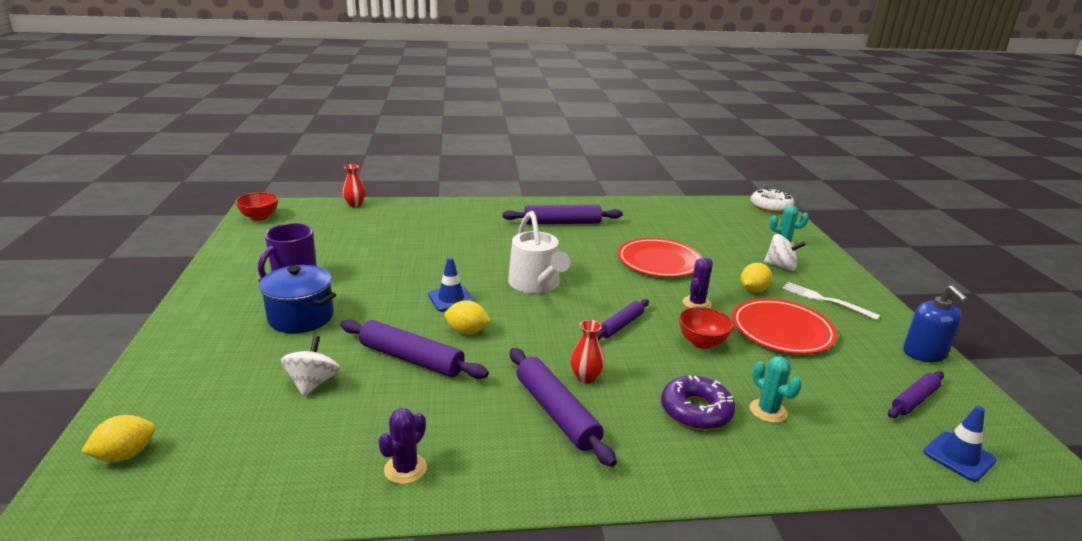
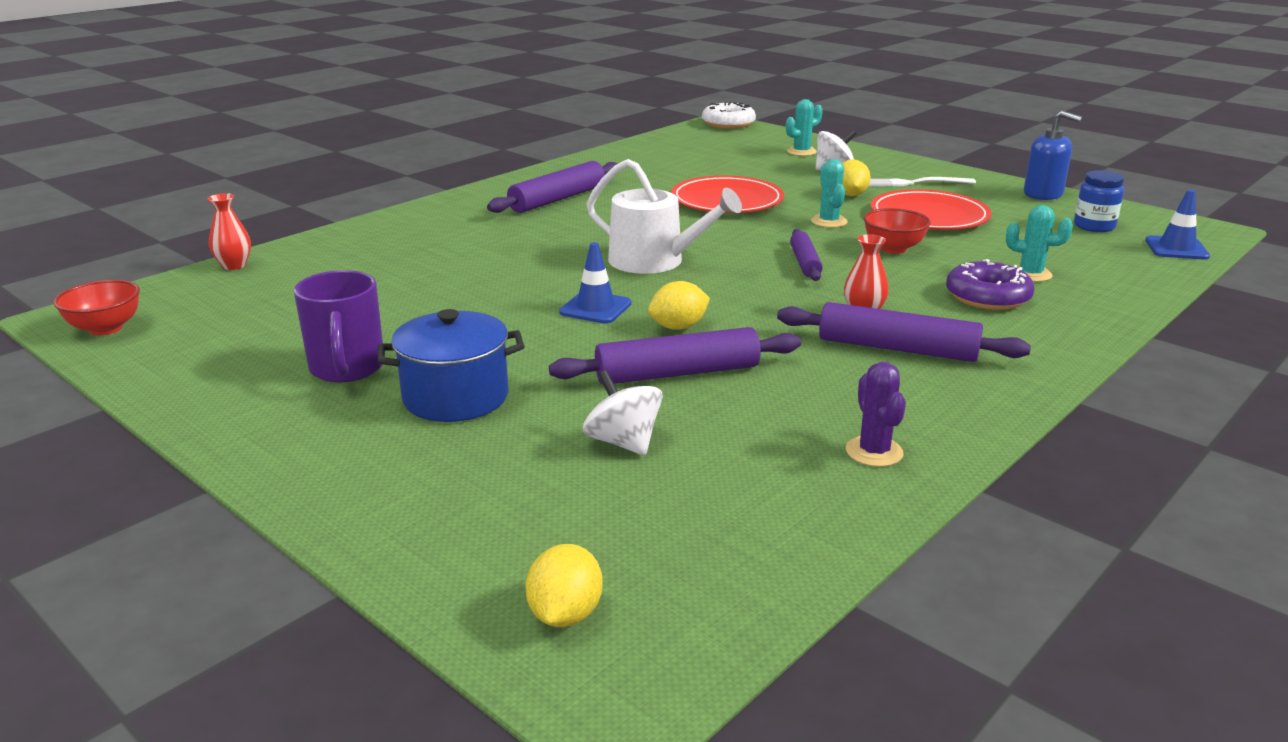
camera: 40 degrees left, 0 degrees up
purple cactus [683,258,713,308] -> turquoise cactus [811,159,848,228]
purple rolling pin [888,371,944,418] -> blue jar [1074,170,1124,232]

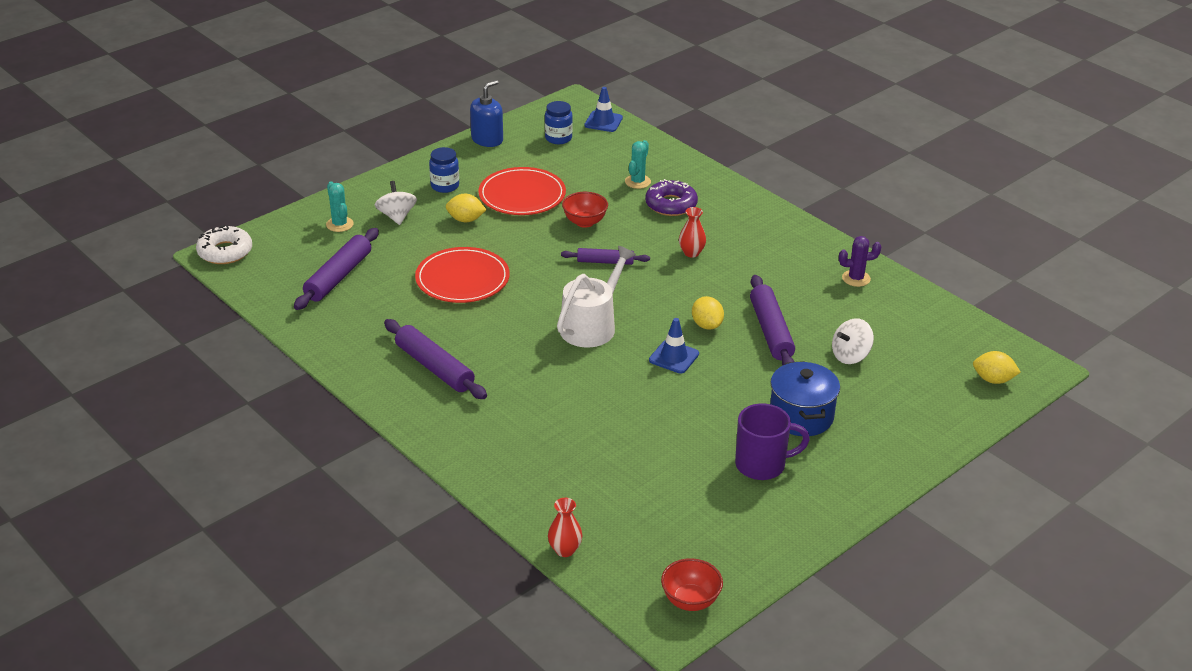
camera: 85 degrees left, 10 degrees up
purple rolling pin [777,302,1031,362] -> purple rolling pin moved to [294,228,379,310]
turquoise cactus [811,159,848,228] -> none
white fork [869,177,976,186] -> blue jar [429,147,459,193]

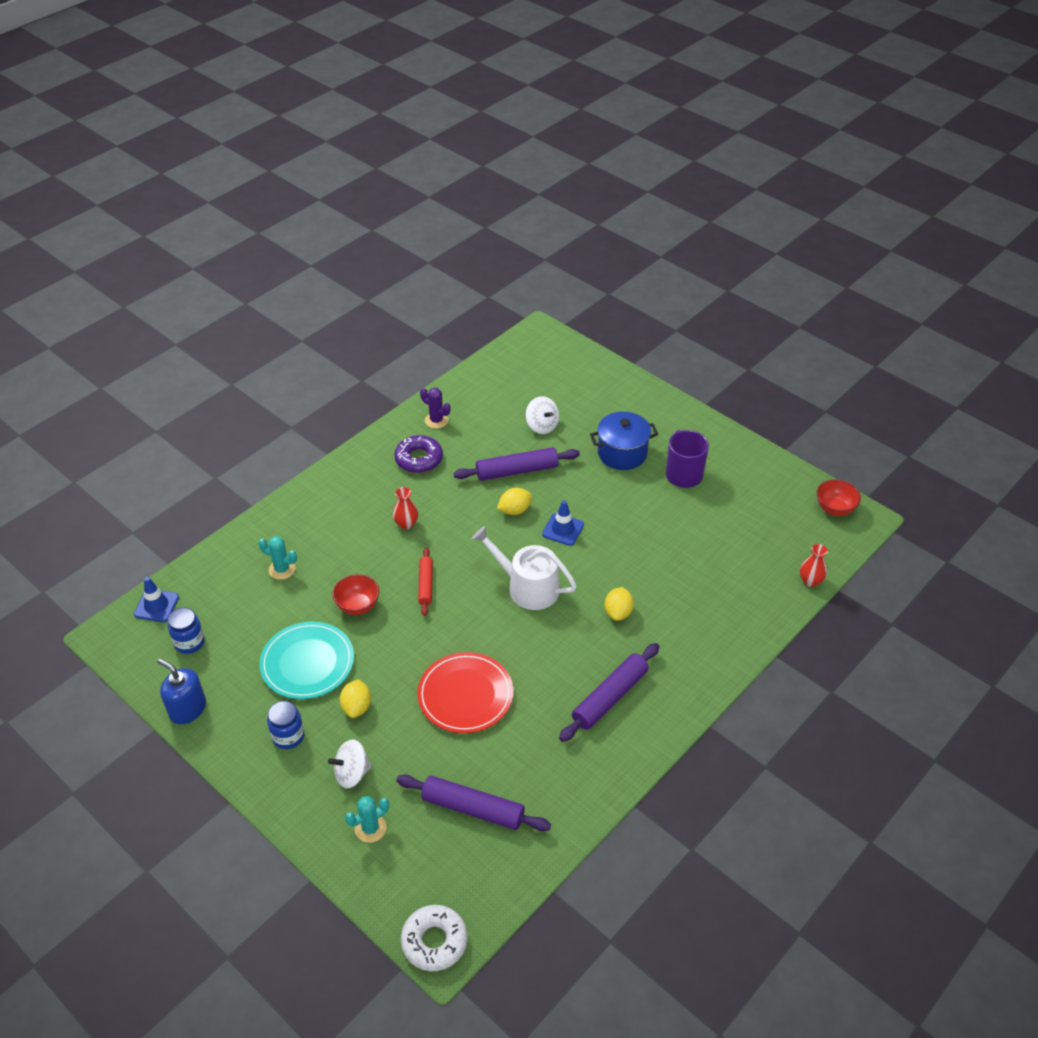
camera: 95 degrees left, 10 degrees up
red plate [478,167,566,215] -> turquoise plate [259,621,354,699]
purple rolling pin [561,248,650,265] -> red rolling pin [418,547,433,616]
purple donut [645,179,698,216] -> purple donut moved to [394,435,443,473]
purple cactus [839,236,881,287] -> purple cactus turned 45 degrees counterclockwise [420,388,450,429]
yellow lemon [973,351,1021,384] -> yellow lemon moved to [604,587,634,621]

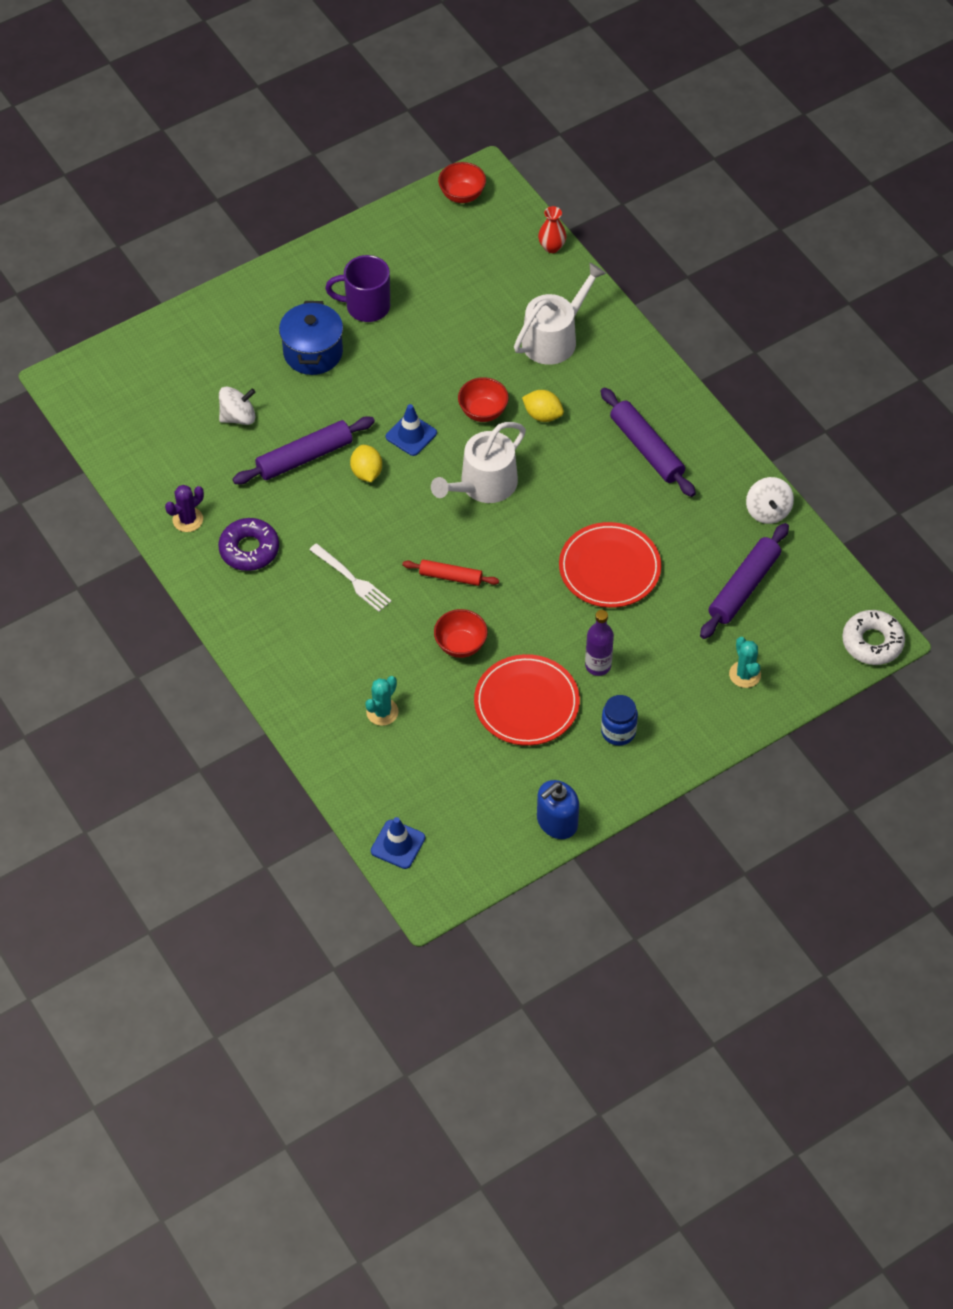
camera: 75 degrees left, 10 degrees up
blue jar [168,608,205,654] -> none
turquoise plate [259,621,354,699] -> red plate [474,654,580,746]
white spinning top [328,739,372,788] -> white spinning top moved to [746,477,794,524]
yellow lemon [339,679,371,718] -> purple bottle [585,610,614,676]
red vase [393,487,418,530] -> white fork [309,543,392,612]
purple rolling pin [454,447,580,481] -> purple rolling pin turned 60 degrees clockwise [233,416,375,484]
none -> red bowl [458,377,509,422]
none -> white watering can [514,263,606,365]

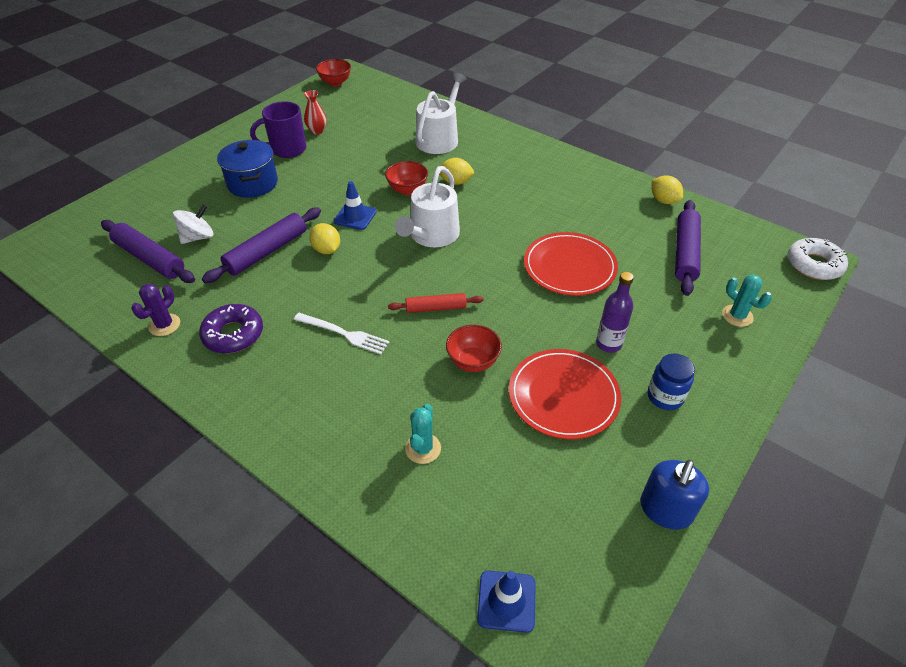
camera: 20 degrees left, 10 degrees down
red vase [538,206,566,253] -> red vase moved to [304,90,327,134]
purple rolling pin [601,388,696,497] -> purple rolling pin moved to [101,220,195,283]
white spinning top [746,477,794,524] -> yellow lemon [652,175,683,204]

